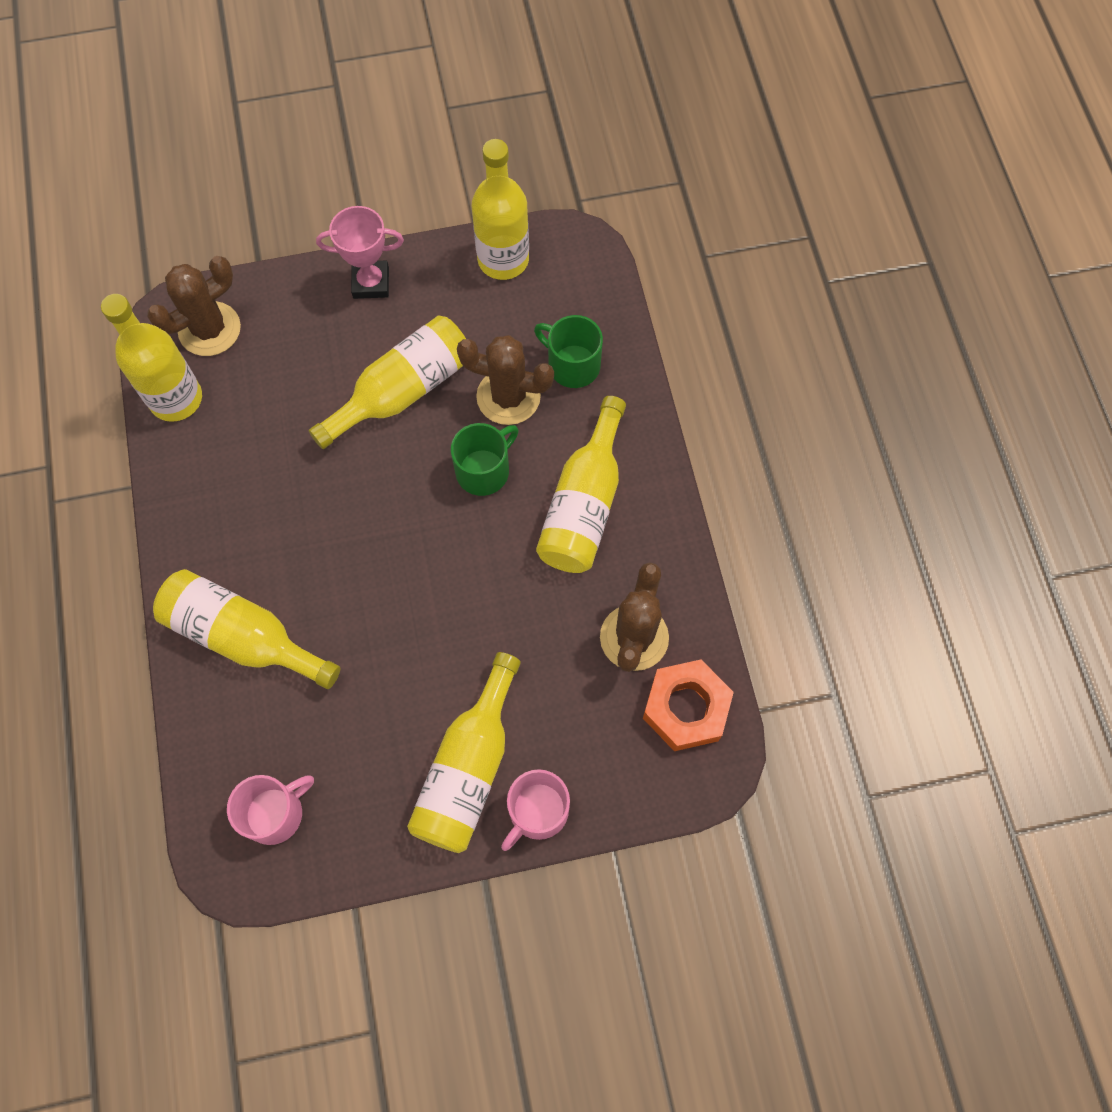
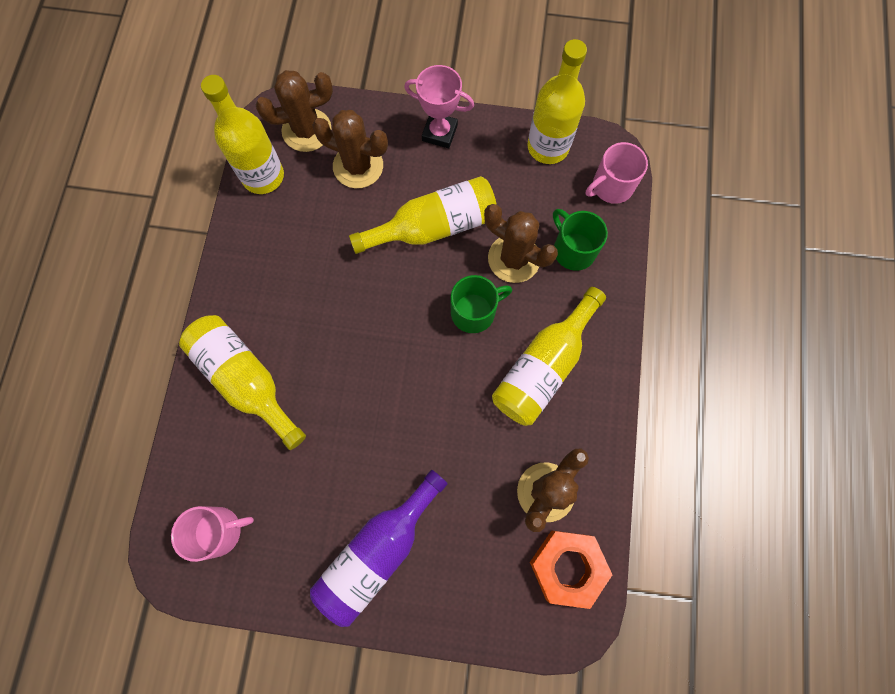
camera: 20 degrees right, 5 degrees up
yellow bottle [407,652,521,853] -> purple bottle [310,470,448,627]
pink mug [501,769,570,851] -> pink mug moved to [586,142,648,204]
none -> brown cactus [312,110,388,188]

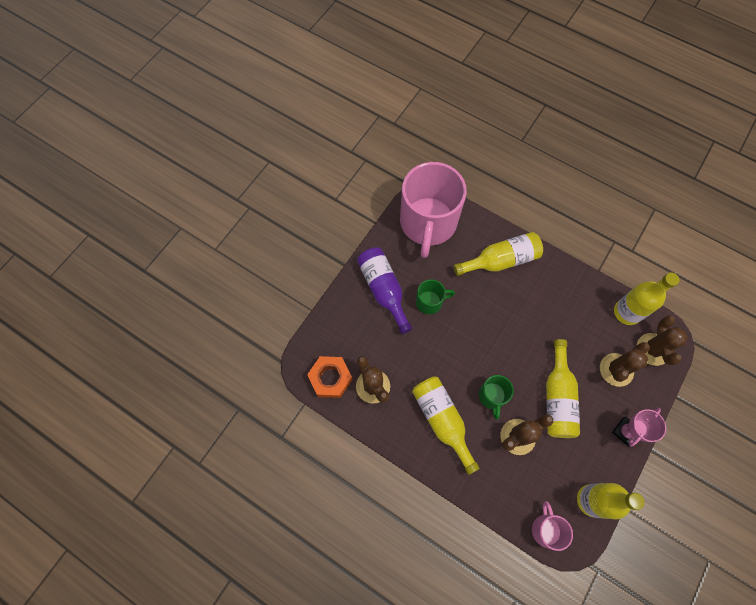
camera: 115 degrees right, 5 degrees down
pink mug [171,506,254,562] -> pink mug [400,162,467,258], size x2.27
green mug [553,209,608,271] -> green mug moved to [416,279,455,314]

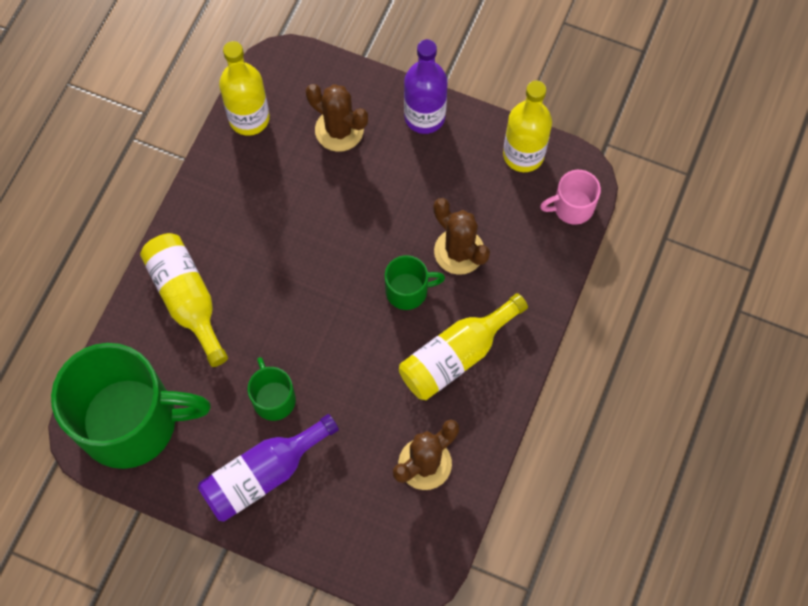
camera: 100 degrees left, 0 degrees up
orange nut [307,356,353,398] -> none
pink mug [400,162,467,258] -> green mug [51,343,211,469]
yellow bottle [546,339,580,438] -> none
pink trophy [612,408,666,447] -> purple bottle [404,39,448,134]
brown cactus [637,315,688,366] -> none

